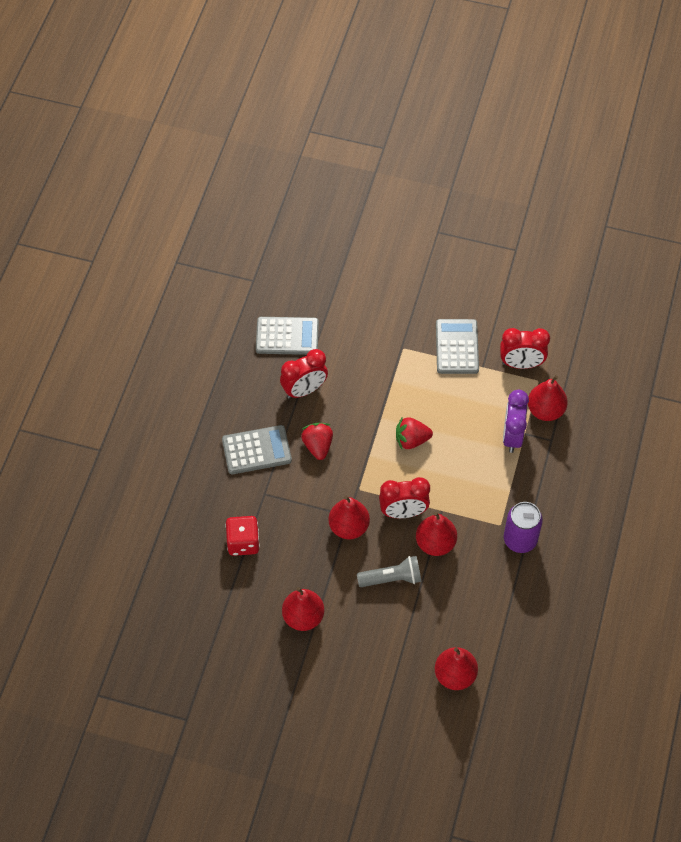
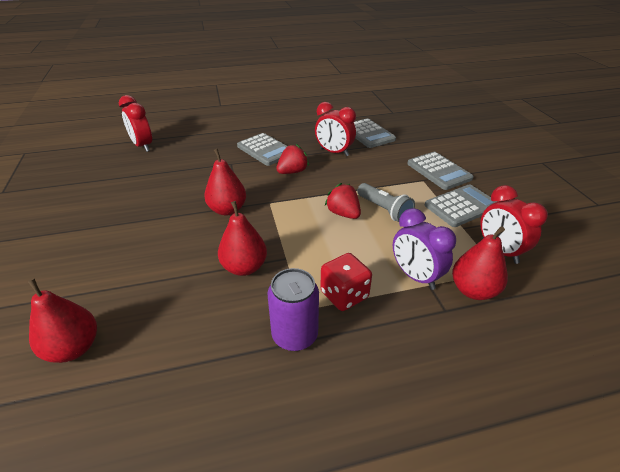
camera: 60 degrees right, 20 degrees down
red dice [225,516,260,556] -> red dice moved to [320,253,372,311]
red pear [282,587,324,631] -> none
grey flashlight [357,556,422,587] -> grey flashlight moved to [357,183,415,222]
red clock [379,477,430,518] -> red clock moved to [119,95,152,152]
purple clock [503,390,529,453] -> purple clock turned 105 degrees counterclockwise [393,208,456,290]
none -> grey calculator [407,152,474,190]

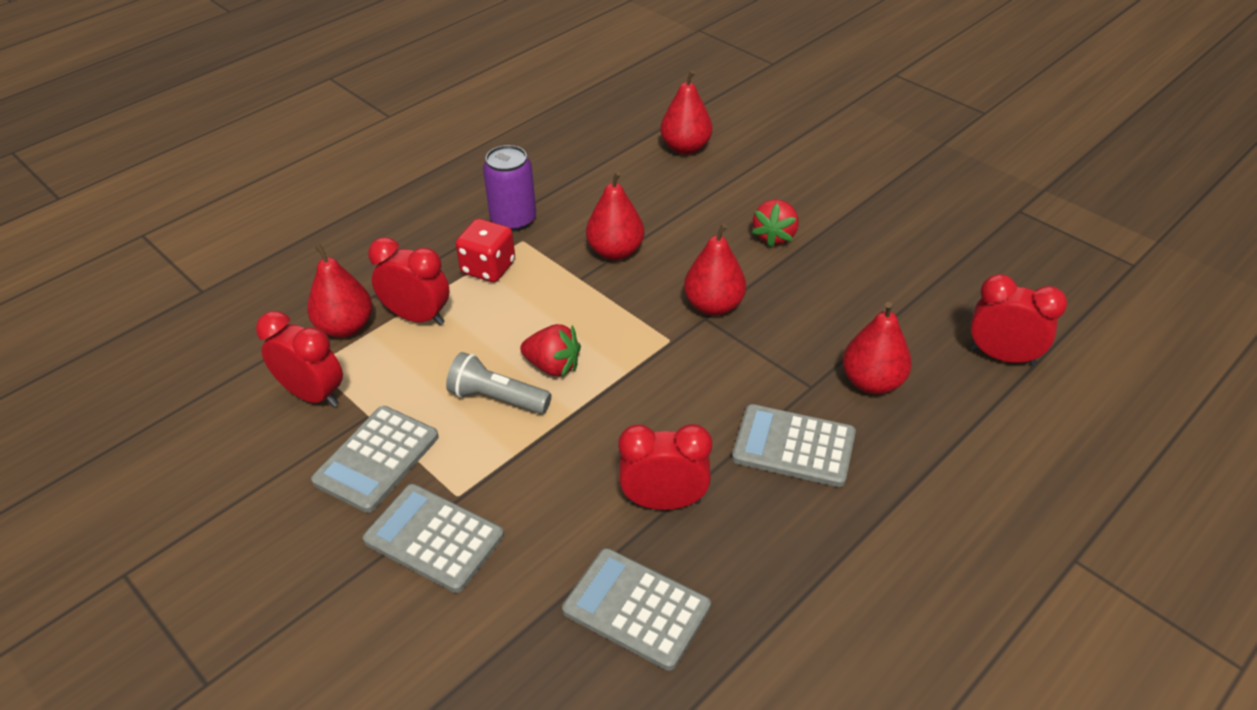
camera: 150 degrees right, 5 degrees up
red strawberry [276,144,309,174] -> red strawberry moved to [752,200,799,248]
purple clock [393,208,456,290] -> red clock [368,237,449,325]
none -> red pear [843,302,912,394]

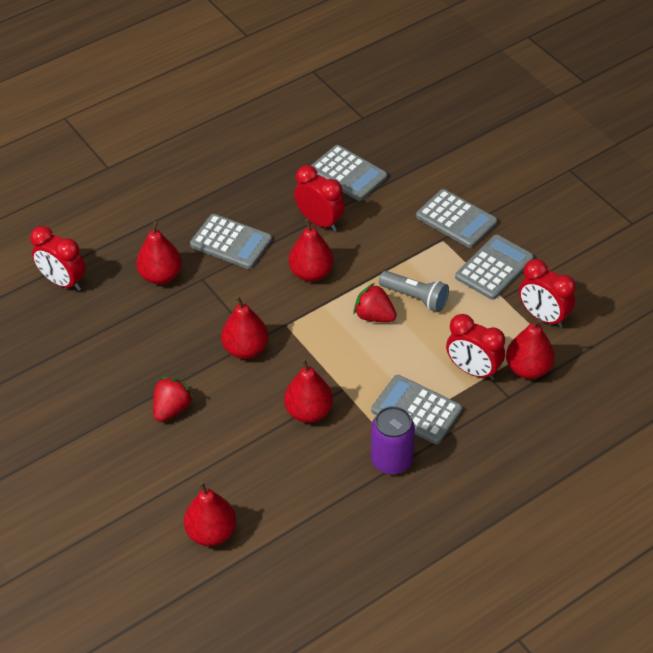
camera: 170 degrees left, 5 degrees up
red dice [456,219,515,282] -> grey calculator [371,375,462,444]
red clock [618,424,712,510] -> red clock turned 150 degrees counterclockwise [294,165,345,232]
none -> red pear [289,218,334,282]

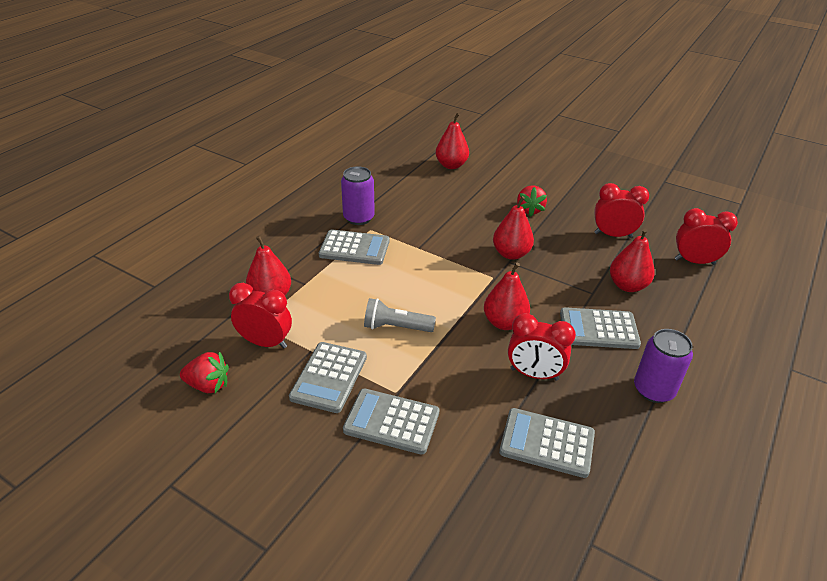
camera: 155 degrees right, 10 degrees down
red pear [284,359,333,423] -> none
red strawberry [353,283,397,322] -> red strawberry moved to [180,351,229,393]
red clock [446,314,505,380] -> red clock moved to [594,183,649,238]
none -> purple can [634,329,693,403]

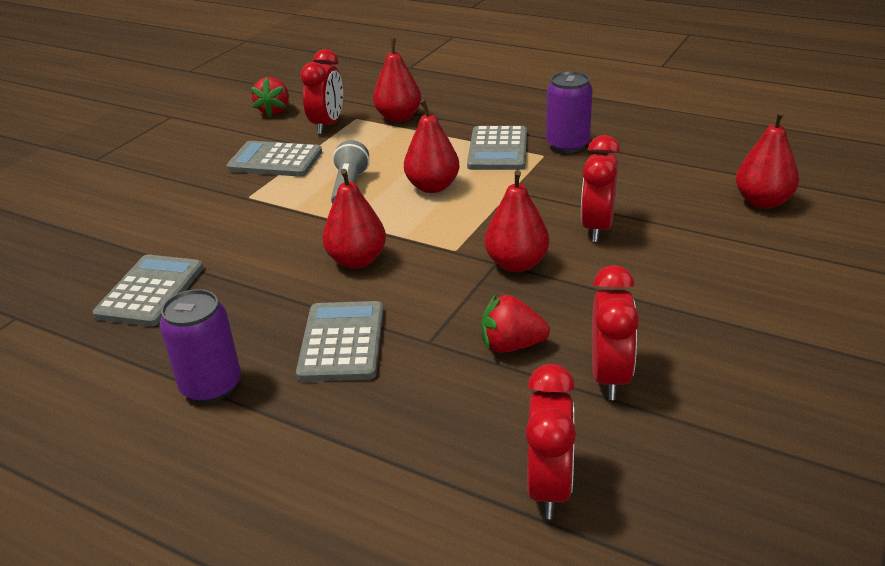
camera: 90 degrees right, 5 degrees down
grey calculator [343,389,440,455] -> none
red clock [508,313,576,381] -> red clock moved to [581,135,620,242]
red strawberry [517,185,547,217] -> red strawberry moved to [481,295,550,353]
red pear [610,229,655,292] -> red pear moved to [404,100,460,193]

